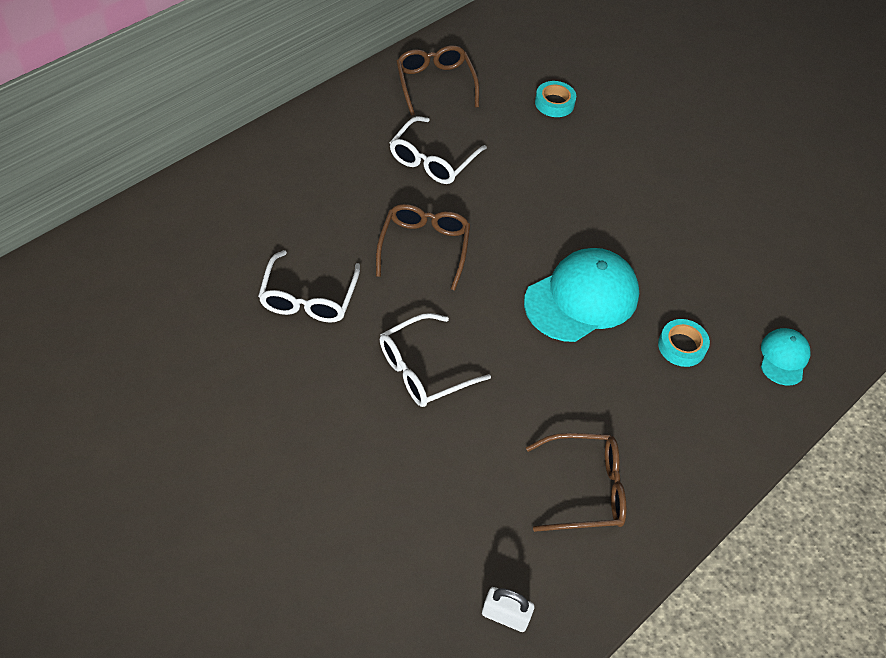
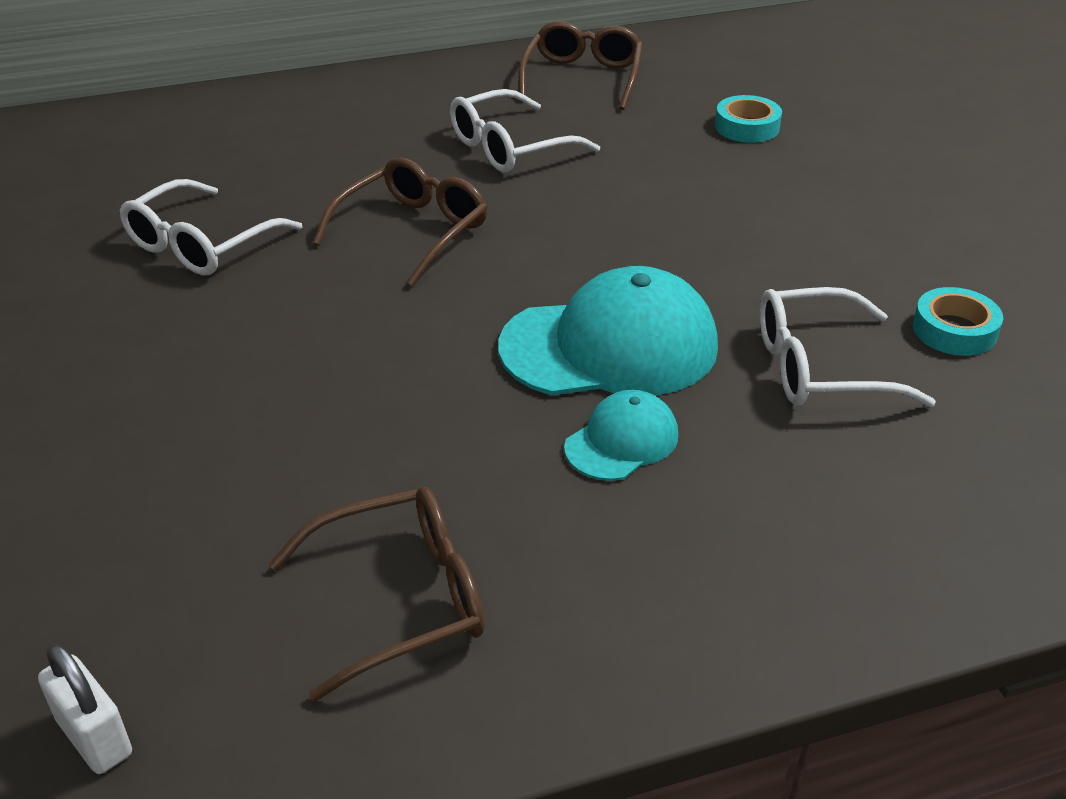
camera: 30 degrees right, 15 degrees down
white glasses [380,313,491,407] -> white glasses moved to [760,287,936,407]
brown glasses [526,433,626,532] -> brown glasses turned 45 degrees counterclockwise [269,487,484,702]
turquoise tape [658,319,710,367] -> turquoise tape moved to [913,287,1003,356]
turquoise cap [761,328,810,385] -> turquoise cap moved to [564,390,678,481]

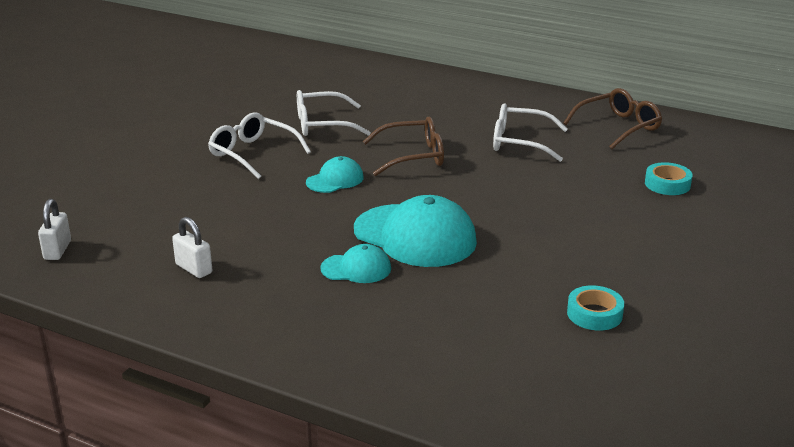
camera: 45 degrees right, 10 degrees down
brown glasses [269,487,484,702] -> white padlock [172,217,212,278]
white glasses [760,287,936,407] -> white glasses moved to [208,112,311,179]
none -> turquoise cap [306,156,364,193]

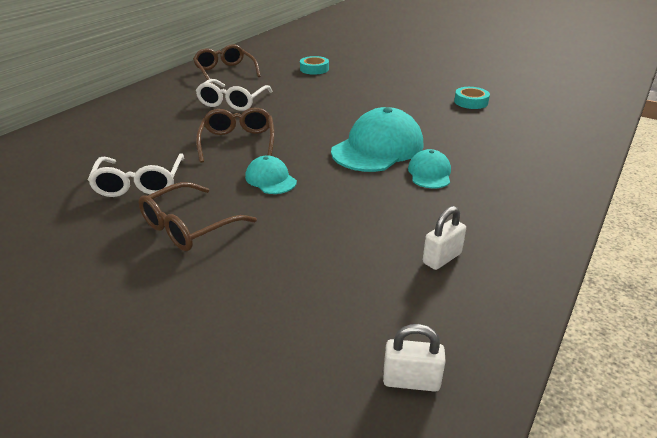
camera: 85 degrees left, 5 degrees up
white glasses [208,112,311,179] -> brown glasses [139,182,257,251]

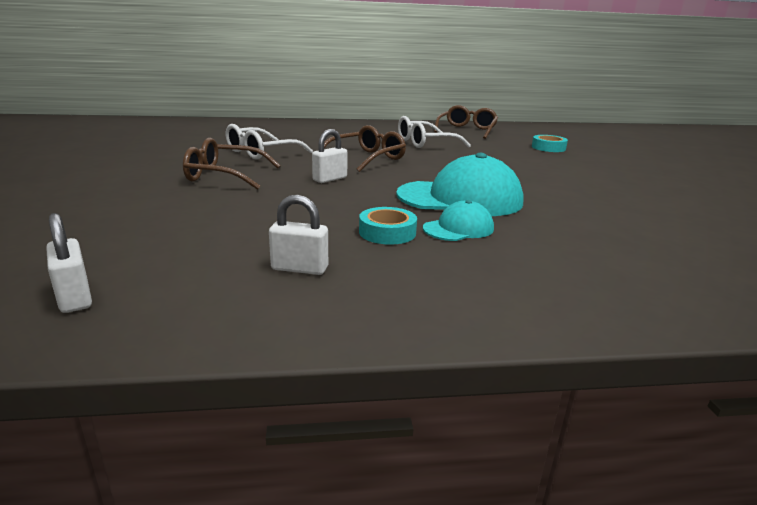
camera: 50 degrees right, 10 degrees down
turquoise cap [245,155,297,194] -> white padlock [312,129,348,183]
turquoise tape [454,87,490,109] -> turquoise tape moved to [359,207,417,245]

